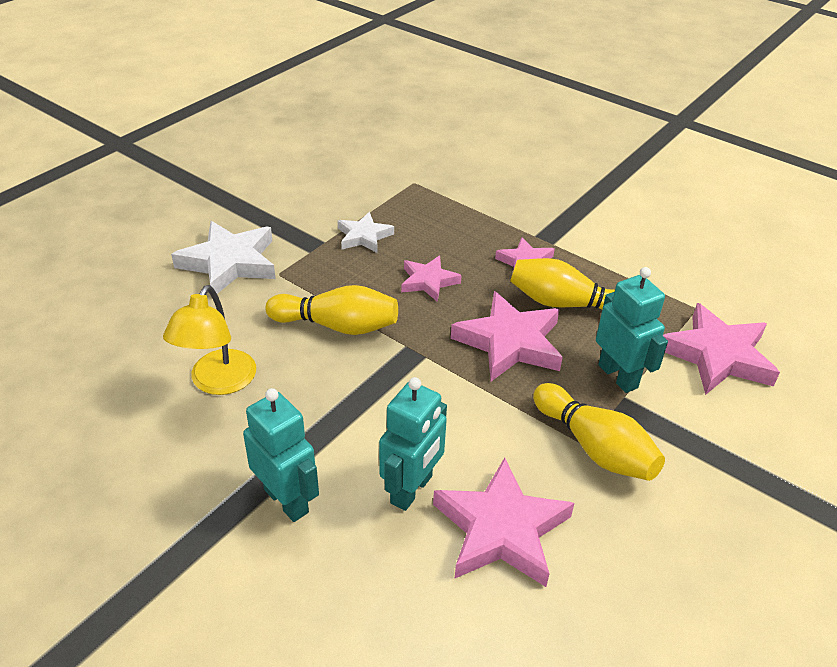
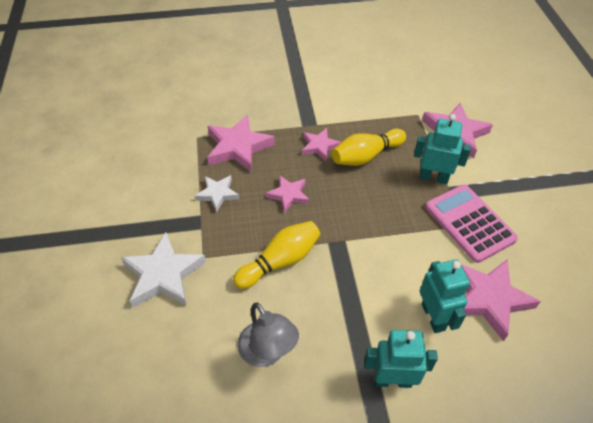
camera: 45 degrees left, 10 degrees up
yellow lamp [163,285,256,395] -> grey lamp [237,302,299,367]
pink star [451,291,563,381] -> pink star moved to [207,115,275,172]
yellow bowling pin [533,383,665,481] -> pink calculator [425,184,518,263]

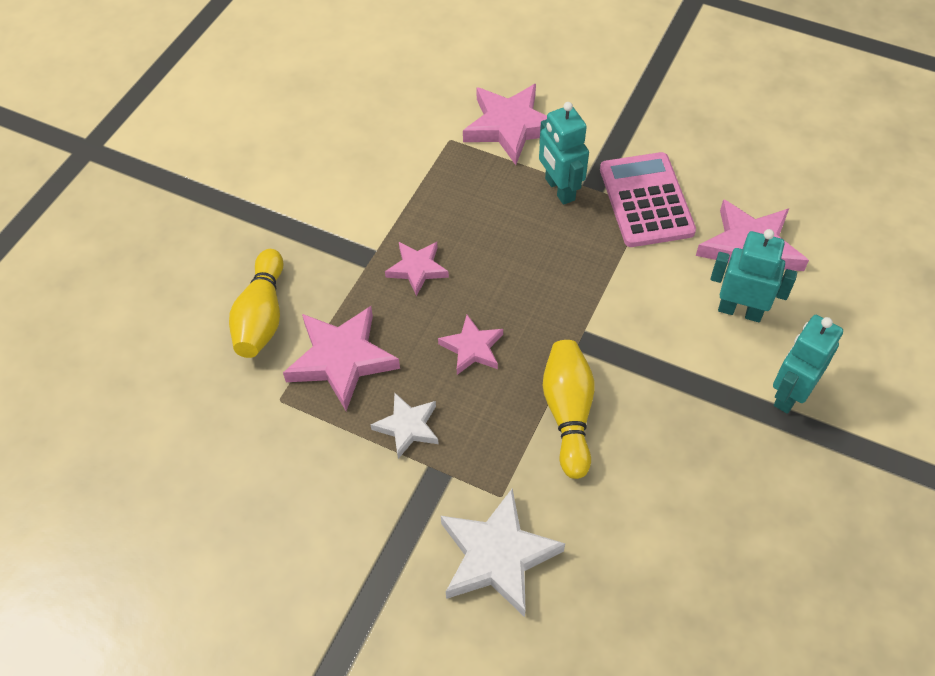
camera: 55 degrees left, 5 degrees up
grey lamp [237,302,299,367] -> none
yellow bowling pin [332,129,406,166] -> yellow bowling pin moved to [229,249,284,358]
turquoise robot [414,114,471,184] -> turquoise robot turned 75 degrees counterclockwise [539,102,589,205]
pink calculator [425,184,518,263] -> pink calculator turned 75 degrees clockwise [600,152,696,247]

